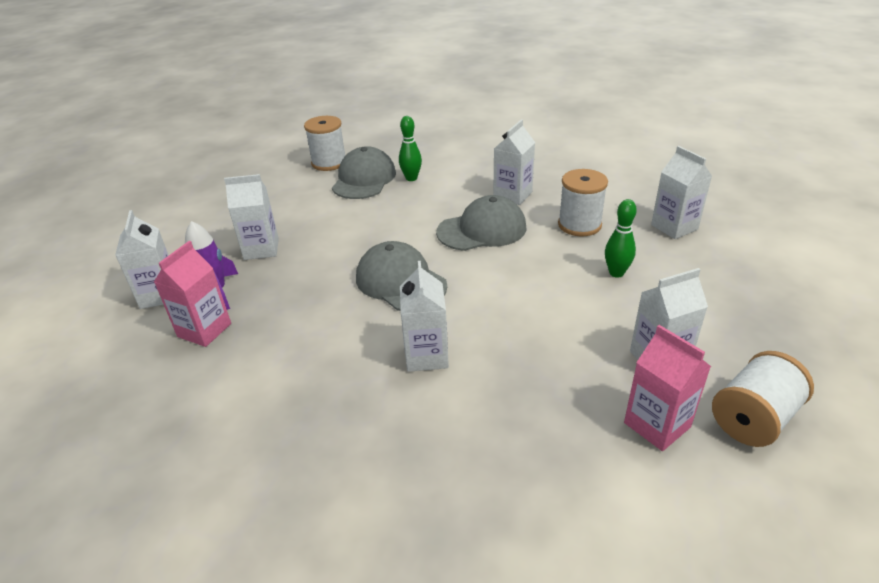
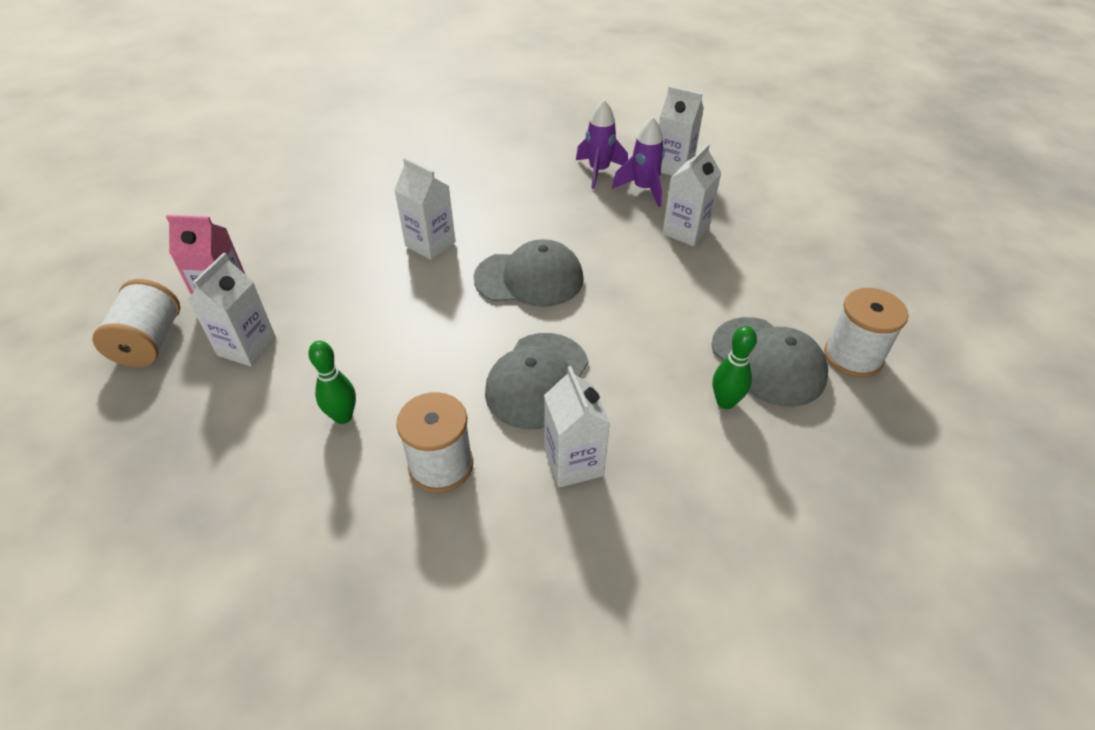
camera: 130 degrees right, 10 degrees up
pink carton [154,241,231,347] -> purple rocket [576,99,628,189]
white carton [651,146,712,239] -> none

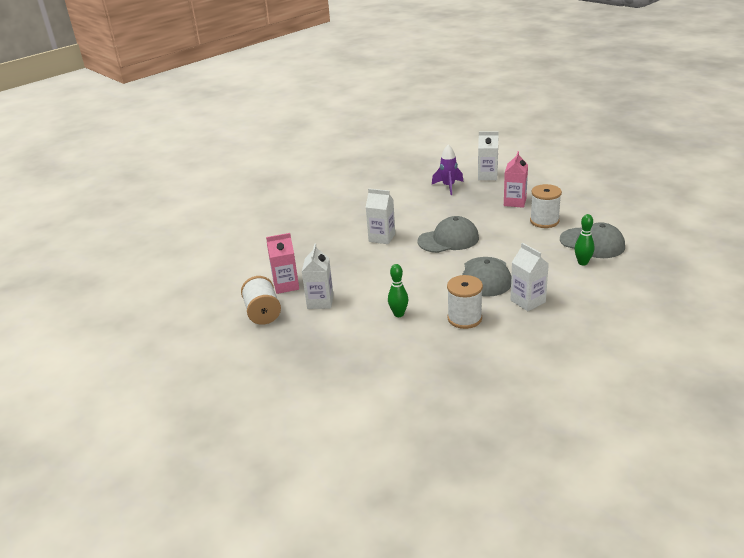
camera: 15 degrees left, 15 degrees down
purple rocket [612,116,665,207] -> none
white carton [662,143,722,246] -> pink carton [504,151,528,208]
white spool [824,288,909,378] -> white spool moved to [530,184,562,228]

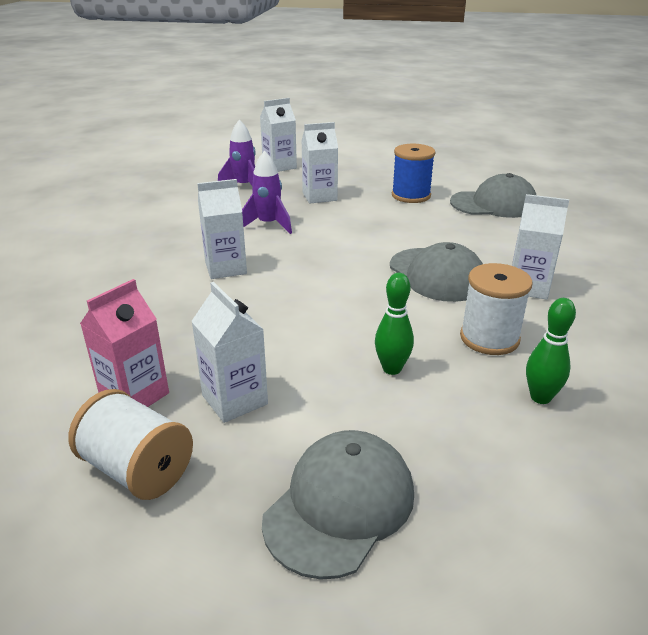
camera: 40 degrees left, 0 degrees up
grey cap [418,216,479,253] -> grey cap moved to [262,430,414,580]
pink carton [504,151,528,208] -> none
white spool [530,184,562,228] -> blue spool [392,144,435,203]
green bowling pin [574,214,595,265] -> green bowling pin moved to [526,298,576,404]
none -> purple rocket [242,151,292,234]
none -> white carton [301,122,338,203]

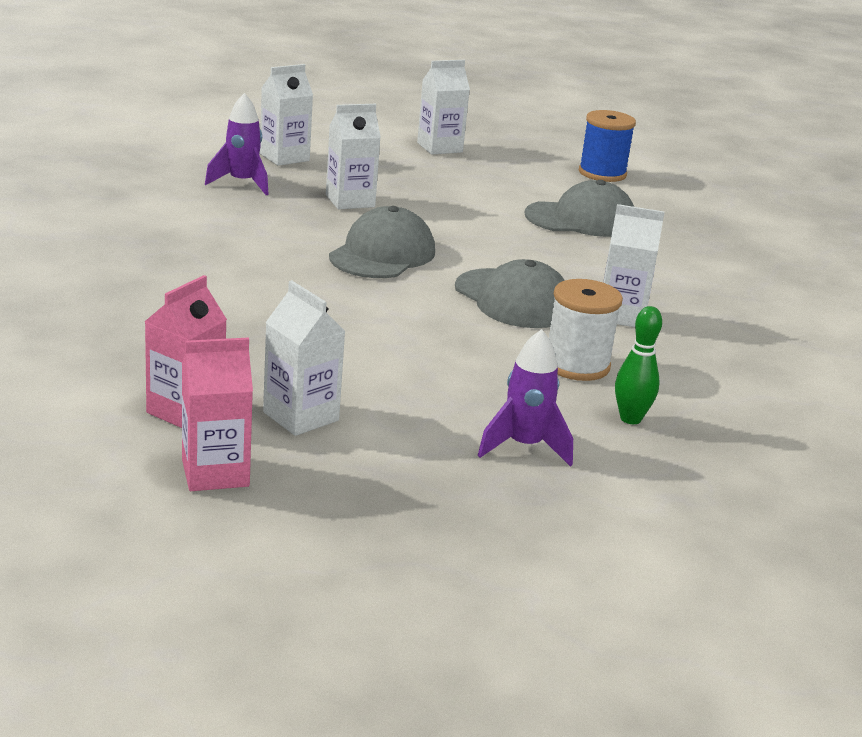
camera: 10 degrees left, 5 degrees down
white spool [68,389,193,500] -> pink carton [182,337,253,491]
white carton [197,179,247,279] -> white carton moved to [417,60,470,155]
purple rocket [242,151,292,234] -> purple rocket moved to [478,329,573,467]
grey cap [262,430,414,580] -> grey cap moved to [329,206,435,278]
green bowling pin [375,273,414,375] -> none
blue spool [392,144,435,203] -> blue spool moved to [579,110,636,182]

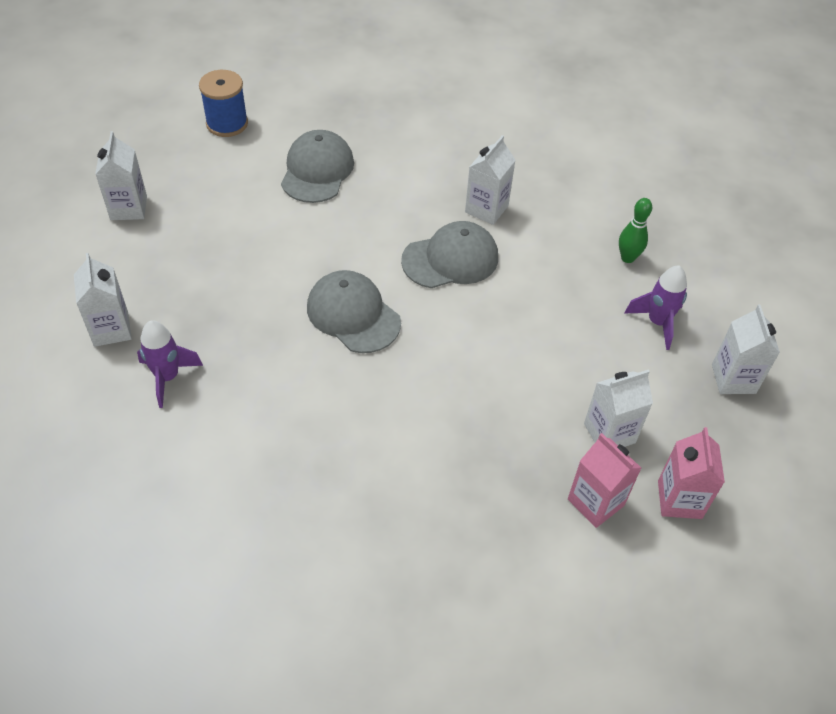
camera: 70 degrees left, 25 degrees up
white carton [326,104,381,209] -> white carton moved to [712,305,780,394]
white spool [549,279,623,381] -> none

